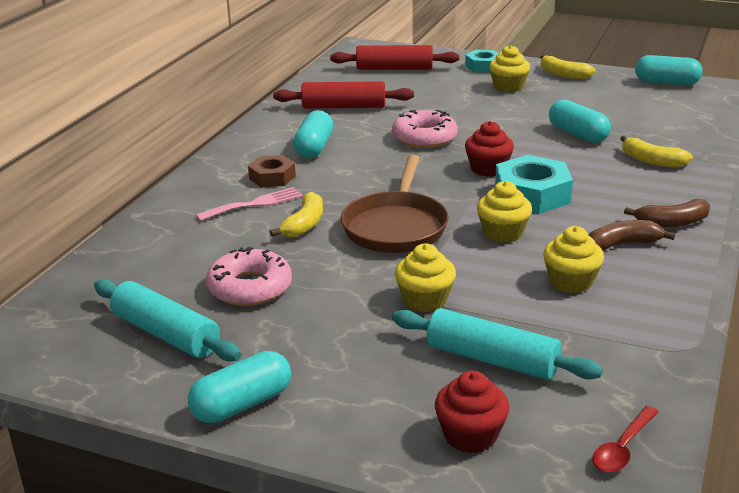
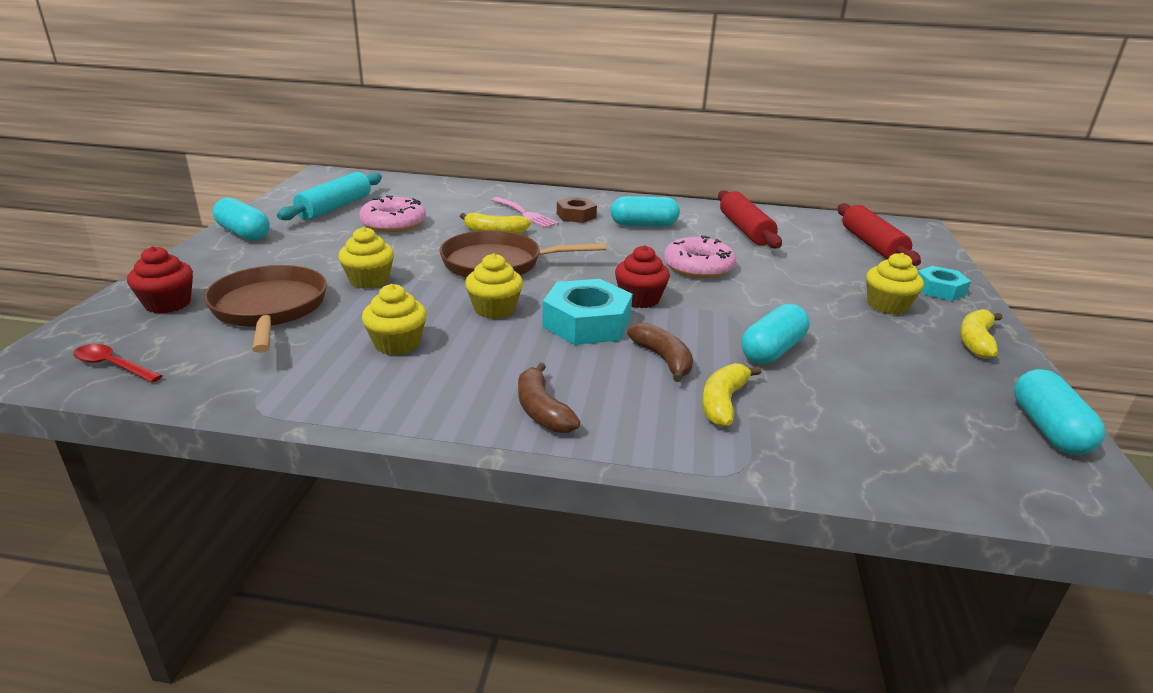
camera: 75 degrees right, 0 degrees up
turquoise rolling pin [392,308,603,380] -> brown pan [204,265,327,353]
brown banana [589,220,675,251] -> brown banana moved to [627,322,693,382]

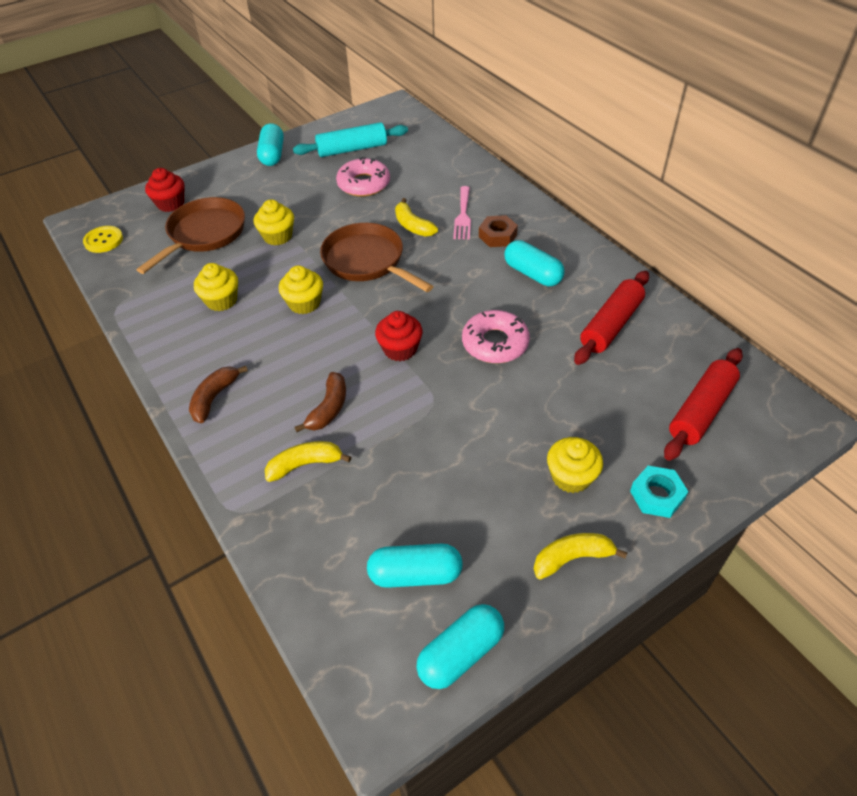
camera: 50 degrees right, 20 degrees up
red spoon [73,344,163,383] -> yellow button [83,226,123,253]
turquoise nut [542,279,633,345] -> none
turquoise capsule [741,304,810,364] -> turquoise capsule moved to [367,544,463,588]

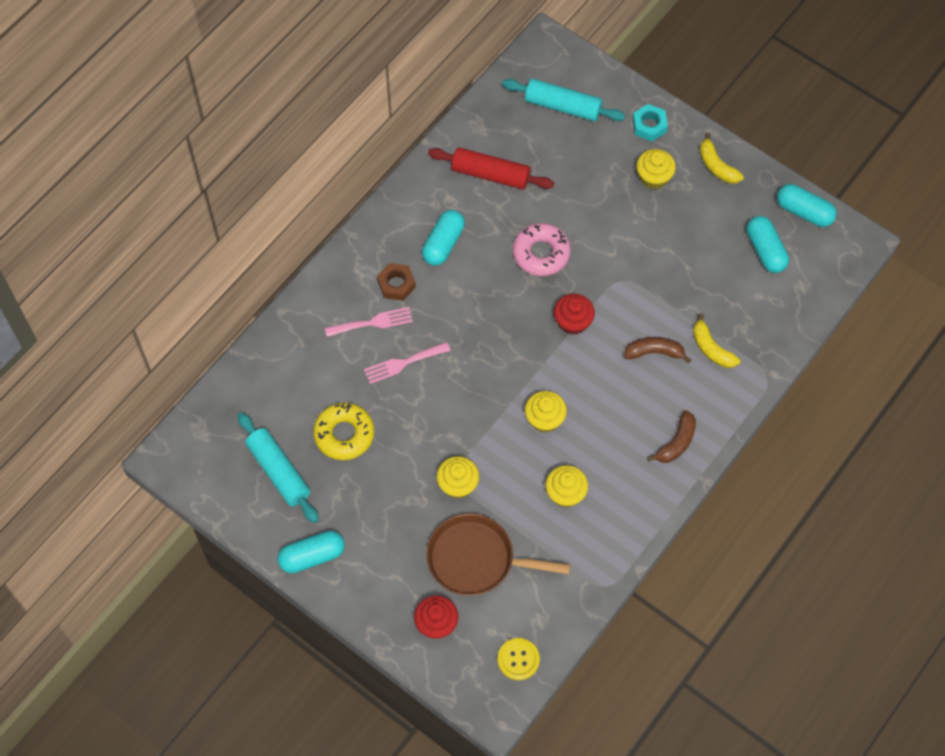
camera: 110 degrees left, 15 degrees up
brown banana [189,366,248,423] -> brown banana turned 60 degrees counterclockwise [647,410,696,463]
brown pan [320,223,433,292] -> none
pink donut [336,157,390,197] -> yellow donut [313,403,374,460]
yellow banana [395,198,438,237] -> pink fork [364,342,451,384]
red rolling pin [664,348,743,461] -> turquoise rolling pin [502,79,626,121]

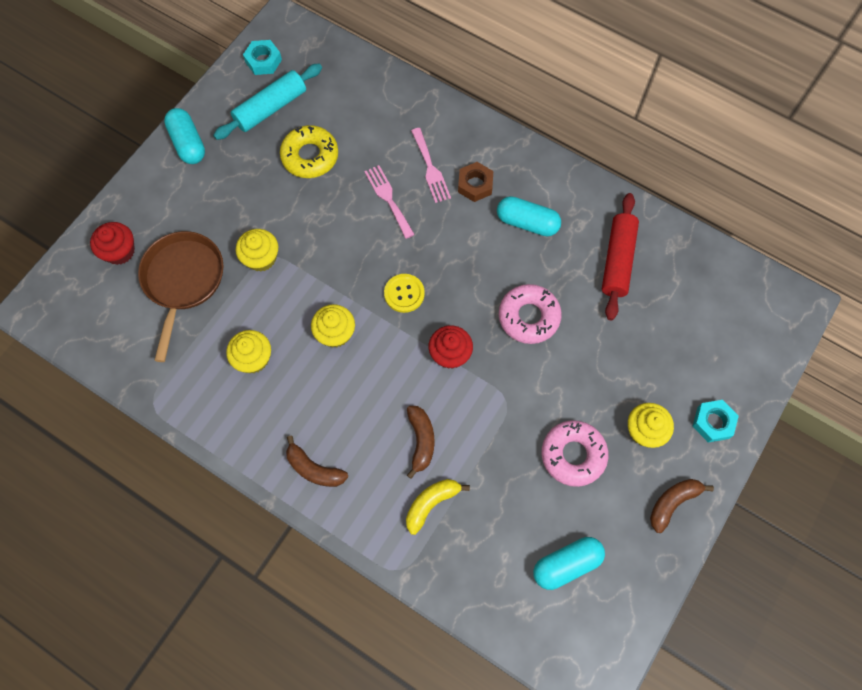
camera: 85 degrees right, 5 degrees up
yellow button [497,638,540,680] -> yellow button moved to [384,274,425,313]
turquoise rolling pin [502,79,626,121] -> none
yellow banana [700,133,744,184] -> brown banana [650,479,714,533]
turquoise capsule [777,184,837,227] -> none
none -> turquoise nut [243,40,282,75]
none -> pink donut [542,420,608,487]

